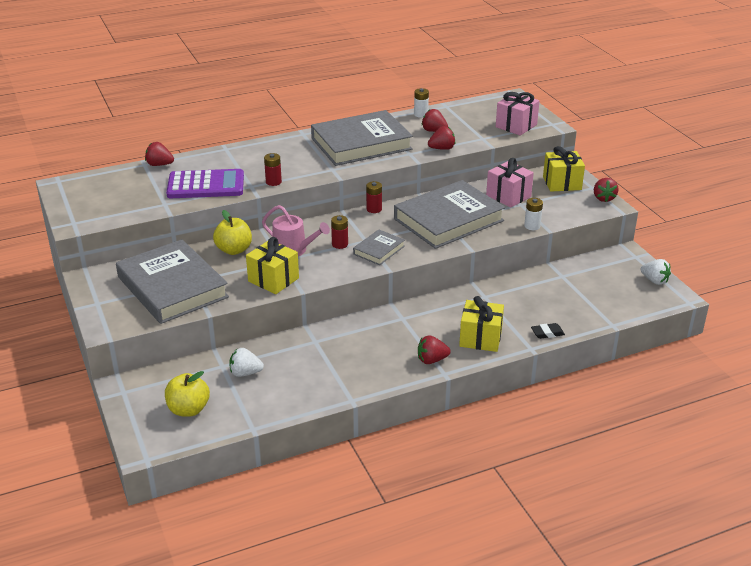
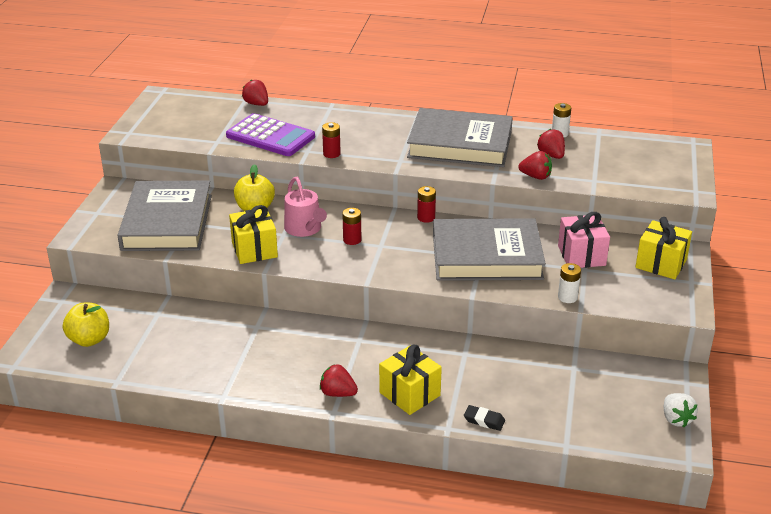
camera: 35 degrees right, 0 degrees up
white strawberry [229,348,264,377] -> none
grey book [353,230,405,265] -> none
pink gift [496,92,539,136] -> none
red strawberry [594,178,618,202] -> none

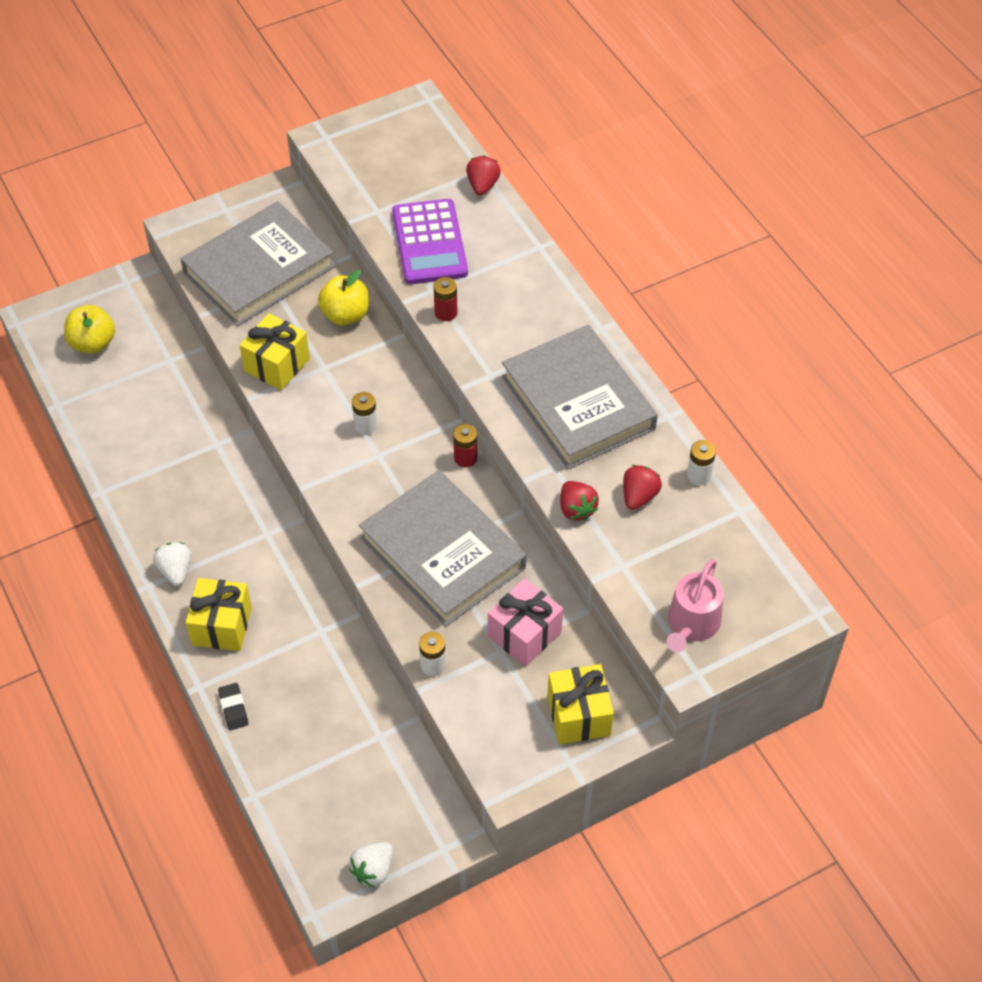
camera: 50 degrees right, 20 degrees up
pink watering can [284,177,327,237] -> pink watering can moved to [666,559,723,652]
red strawberry [320,364,358,397] -> white strawberry [153,542,191,586]
red battery [342,208,361,245] -> white battery [352,392,378,435]

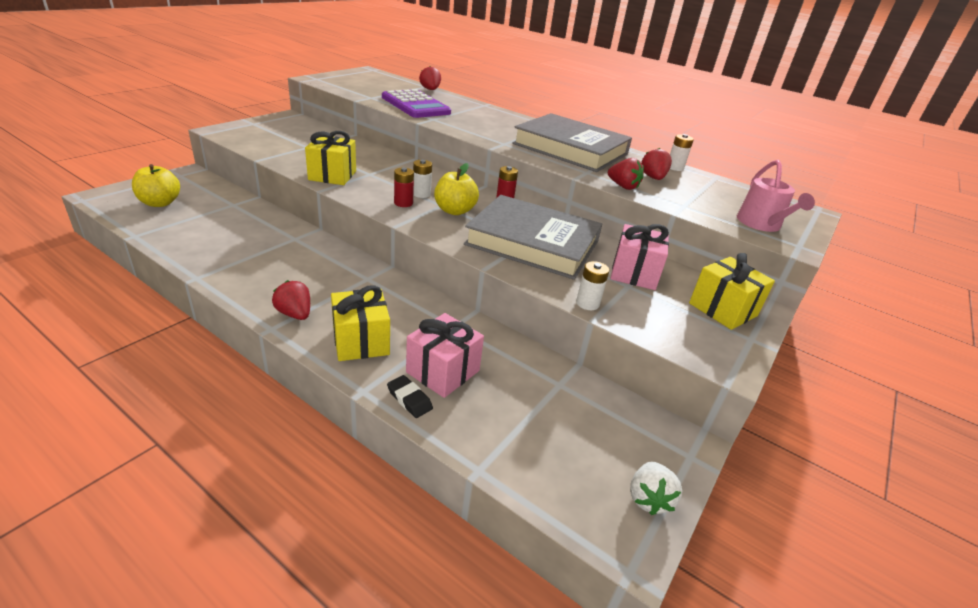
camera: 30 degrees left, 20 degrees down
white strawberry [153,542,191,586] -> red strawberry [272,280,310,320]
grey book [180,201,335,326] -> none
yellow apple [318,270,369,325] -> yellow apple moved to [434,163,479,215]
red battery [434,277,458,321] -> red battery moved to [394,168,414,207]
none -> pink gift [406,313,484,398]

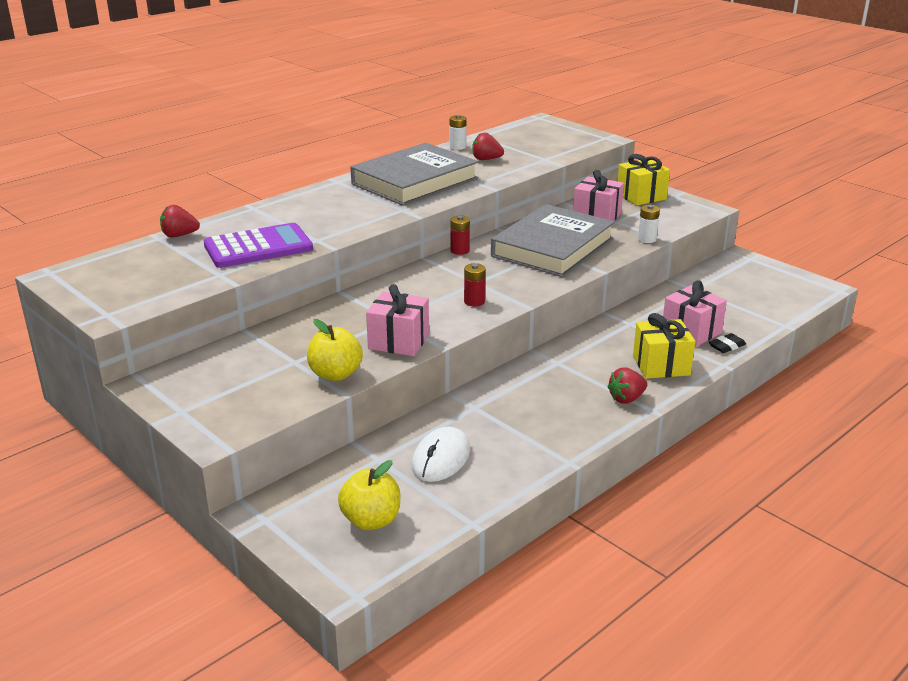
camera: 75 degrees left, 5 degrees down
yellow gift [305,131,356,185] -> pink gift [366,284,429,356]
white battery [413,160,432,198] -> none
yellow apple [434,163,479,215] -> yellow apple moved to [307,319,363,381]
red strawberry [608,158,644,190] -> none
white strawberry [630,462,683,515] -> none
pink watering can [737,160,815,232] -> none
none -> white mouse [412,427,470,482]

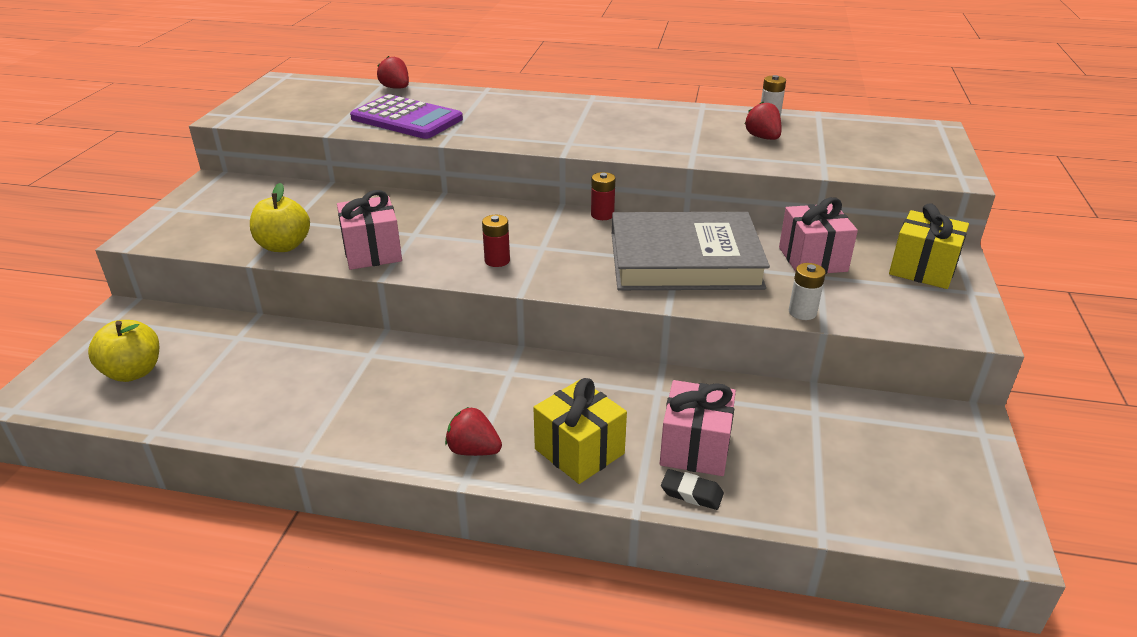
camera: 55 degrees right, 5 degrees up
grey book [351,143,478,206] -> none
white mouse [412,427,470,482] -> none

